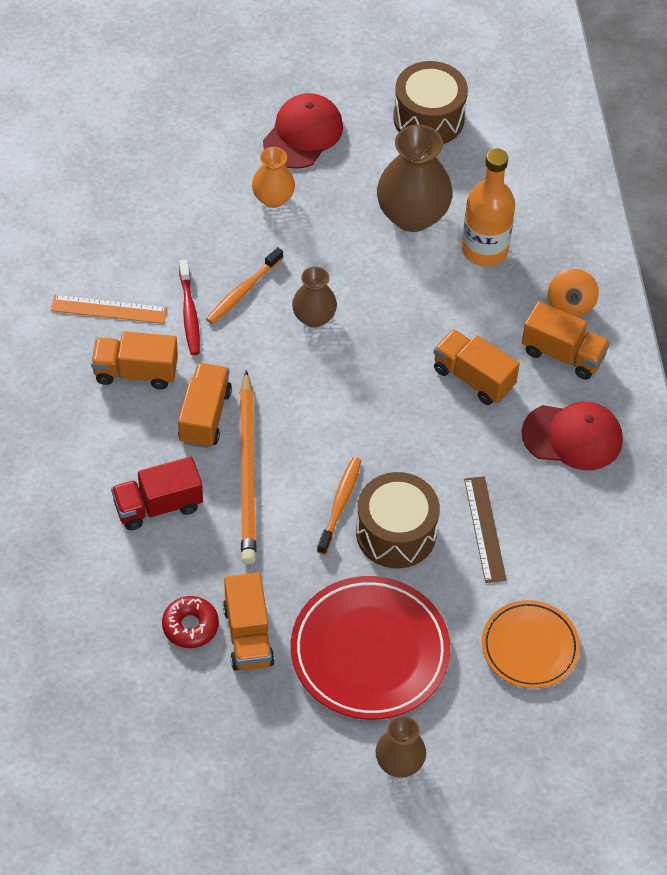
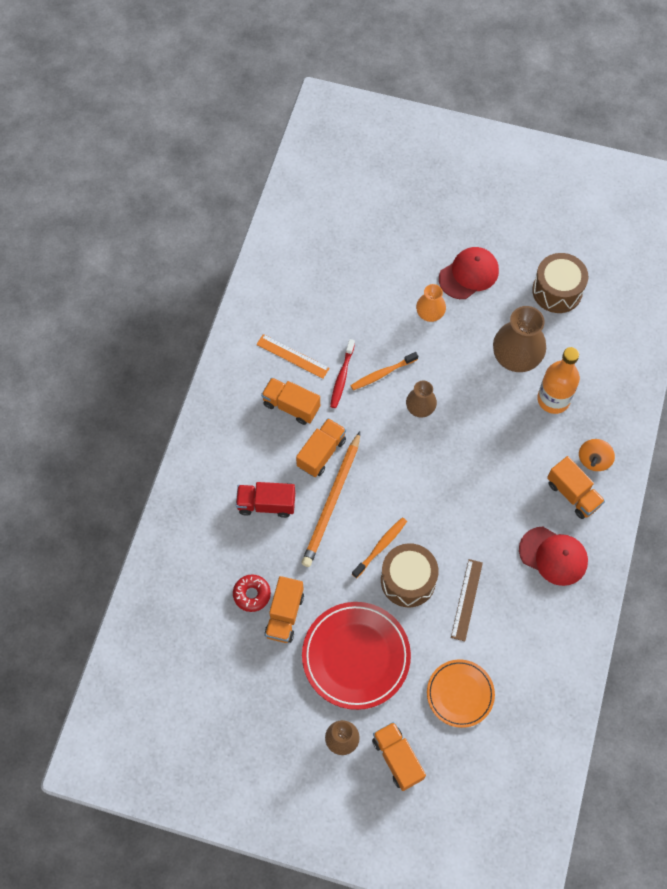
camera: 25 degrees right, 10 degrees up
orange truck [434,329,520,405] -> orange truck moved to [372,722,426,791]

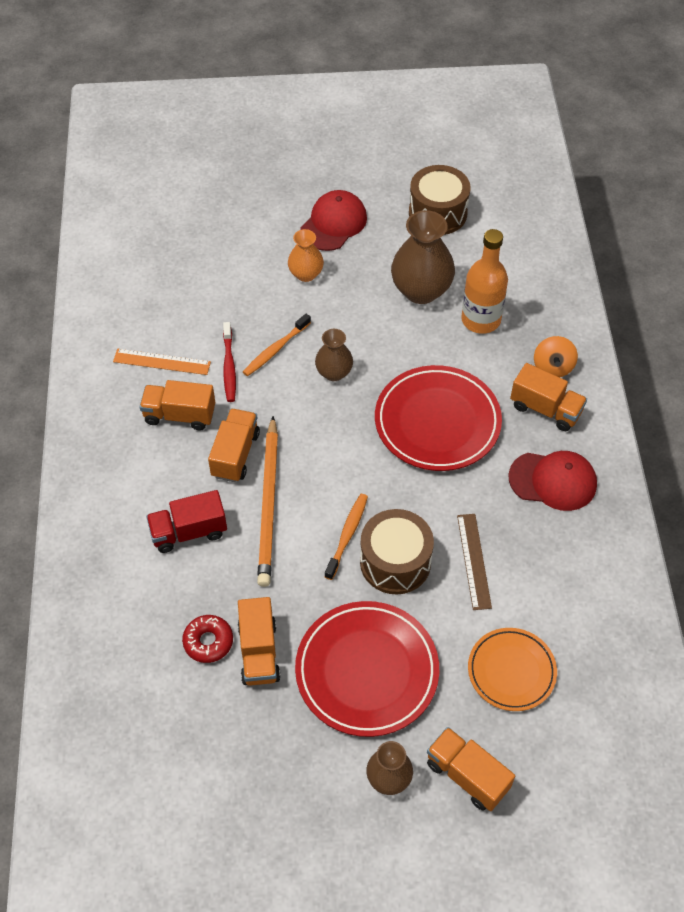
camera: 20 degrees left, 10 degrees down
none -> red plate [375,365,502,471]

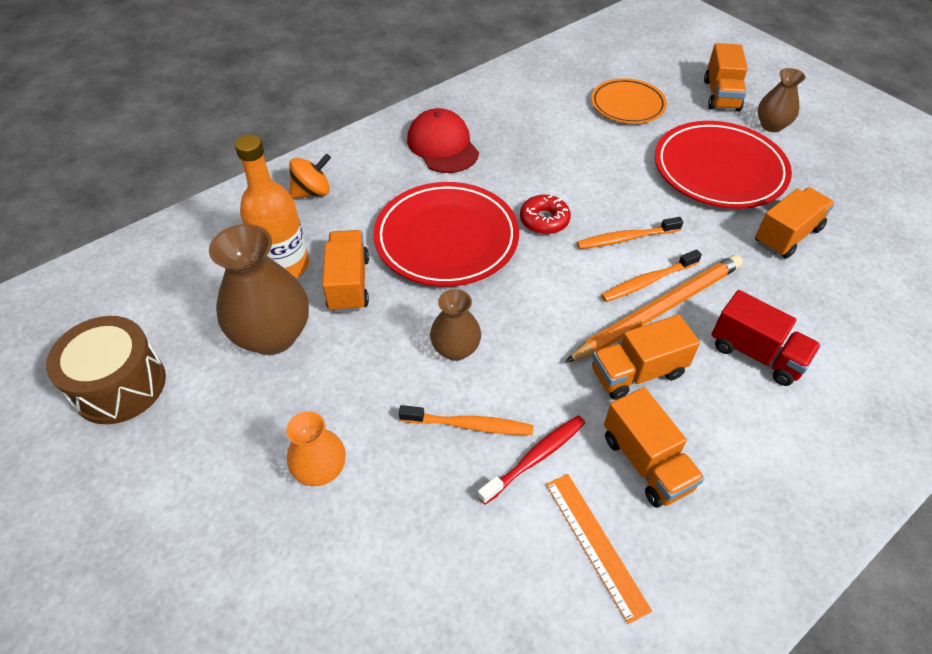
camera: 125 degrees left, 5 degrees down
red donut [182,615,233,663] -> red donut moved to [520,195,571,234]
red cap [300,190,367,251] -> none
brown drum [360,509,434,594] -> none
brown ruler [457,514,492,610] -> none
orange truck [510,363,587,431] -> orange truck moved to [322,230,369,312]
none -> orange toothbrush [601,249,702,302]

